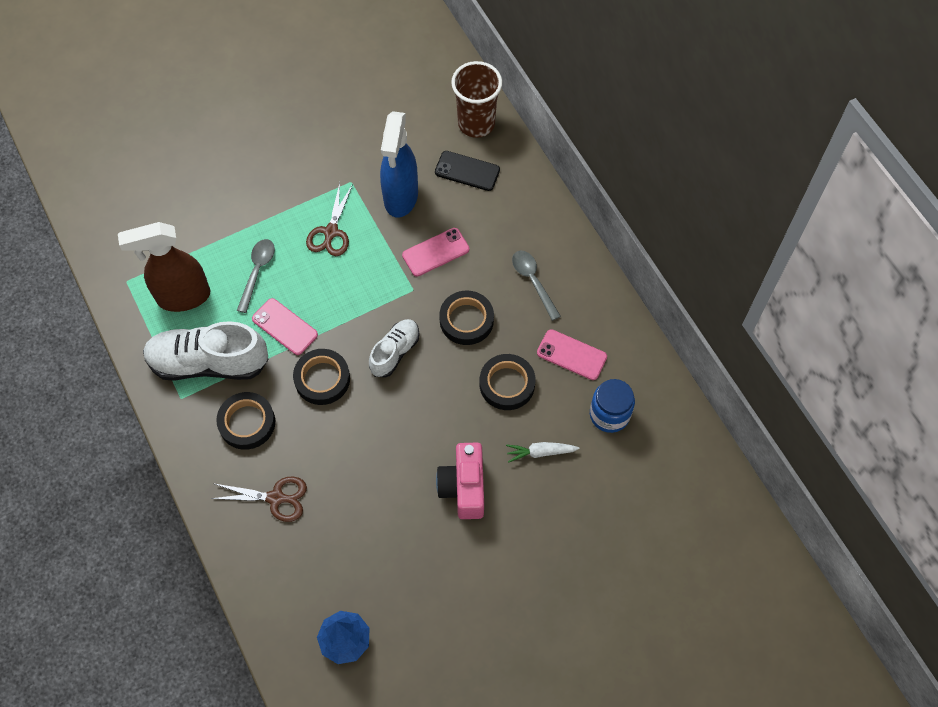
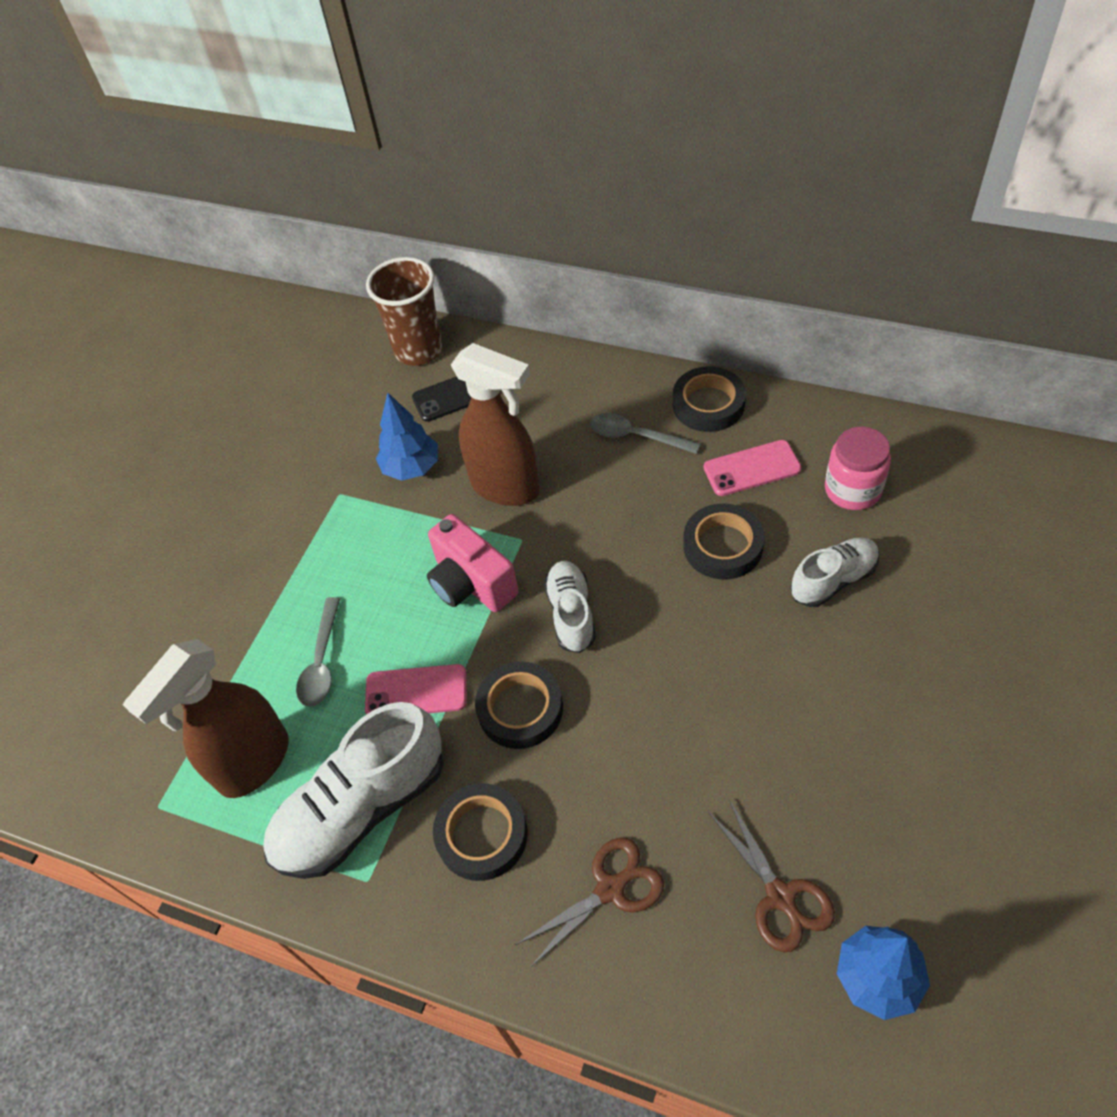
camera: 35 degrees left, 10 degrees down
grey spoon [237,239,275,313] -> grey spoon turned 150 degrees counterclockwise [296,597,340,707]
brown scissors [306,183,353,256] -> brown scissors moved to [708,799,835,952]
blue spray bottle [380,111,418,218] -> blue tree [376,393,438,481]
pink phone [402,228,469,277] -> brown spray bottle [451,343,540,506]
pink camera [436,443,484,519] -> pink camera moved to [427,514,519,612]
black tape [439,291,494,345] -> black tape moved to [673,366,746,432]
white carrot [506,442,580,463] -> white shoe [790,537,879,607]
blue jar [590,379,635,433] -> pink jar [825,427,891,510]

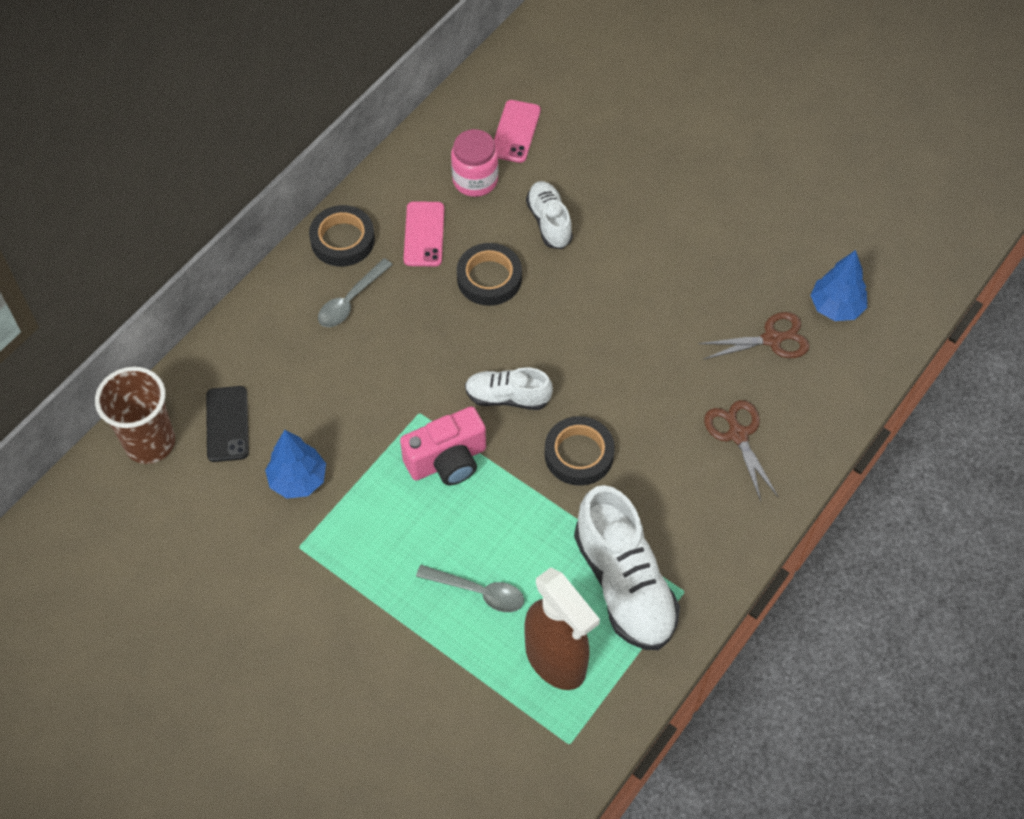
camera: 80 degrees left, 5 degrees up
pink phone [365,664,467,715] -> pink phone moved to [494,100,541,163]
black tape [433,783,528,881] -> none
brown spray bottle [451,343,540,506] -> none

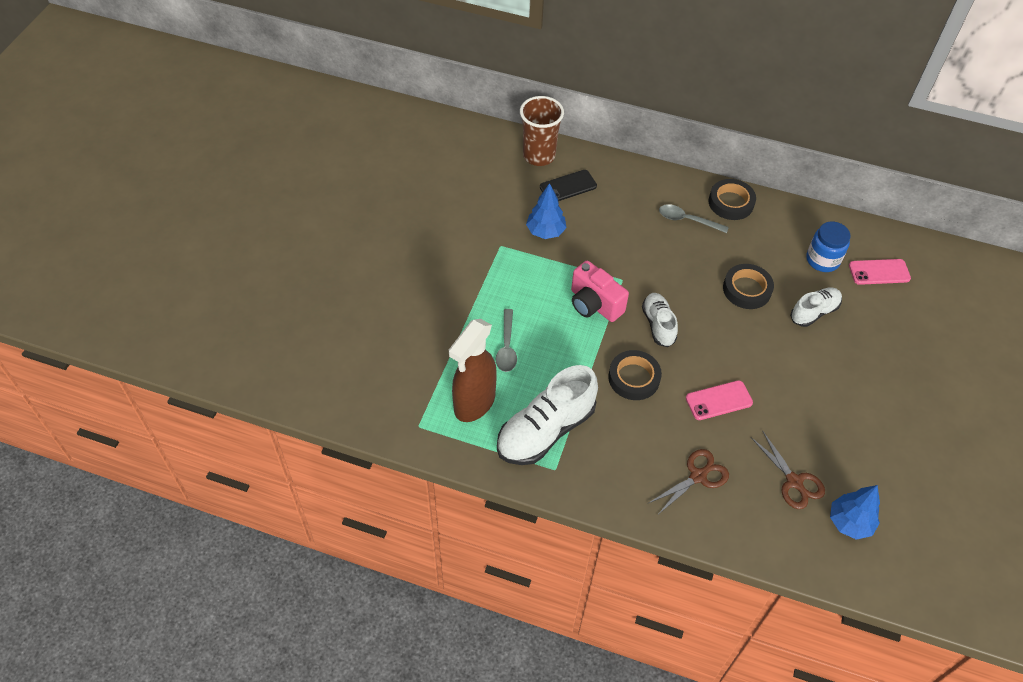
camera: 70 degrees right, 5 degrees down
pink phone [404,201,444,266] -> pink phone moved to [686,380,753,420]
pink jar [451,129,498,197] -> blue jar [806,222,851,272]

